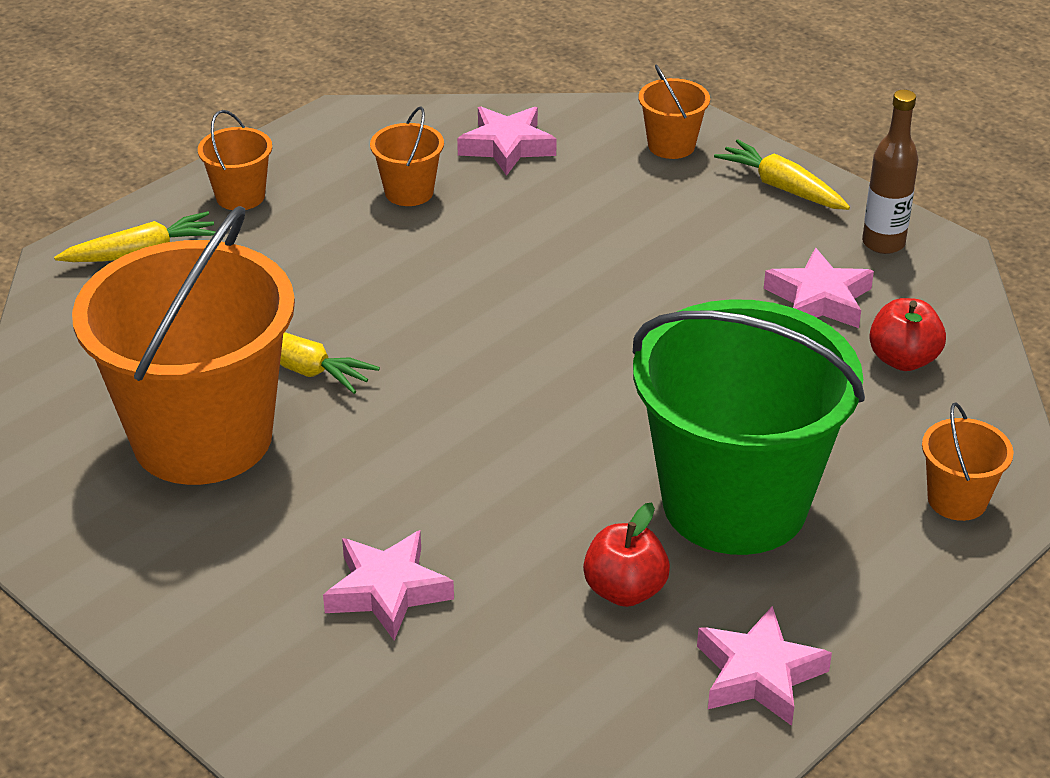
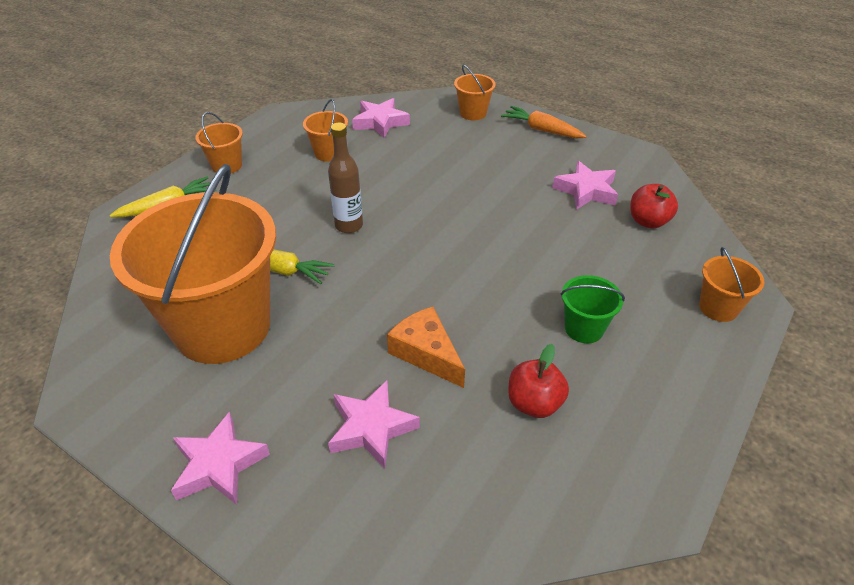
camera: 10 degrees left, 5 degrees up
green bucket [633,299,865,555] -> green bucket [560,275,625,343], size x0.41
pink star [697,606,832,726] -> pink star moved to [171,412,270,505]
yellow carrot [714,139,850,210] -> orange carrot [501,106,587,138]
brown bottle [862,90,918,254] -> brown bottle moved to [328,123,363,233]
none -> orange cheese [387,306,465,388]

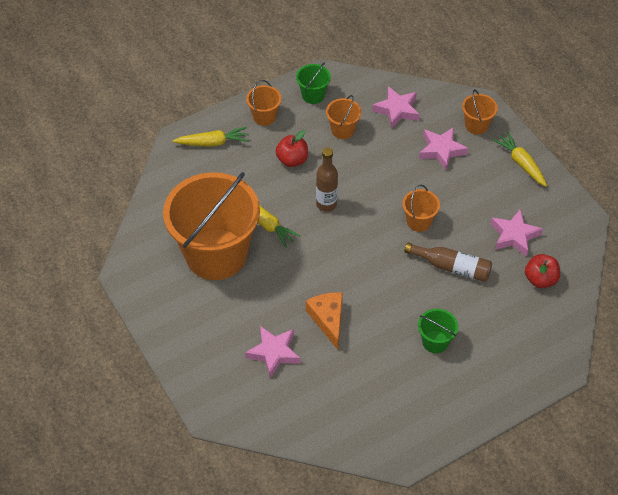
camera: 25 degrees right, 10 degrees up
pink star [171,412,270,505] -> pink star moved to [419,127,468,170]
orange carrot [501,106,587,138] -> yellow carrot [493,132,547,187]
red apple [508,344,569,418] -> red apple moved to [275,130,308,167]
orange bucket [699,247,764,322] -> orange bucket moved to [402,185,440,232]
none -> green bucket [296,62,331,104]
none -> brown bottle [404,242,492,282]

